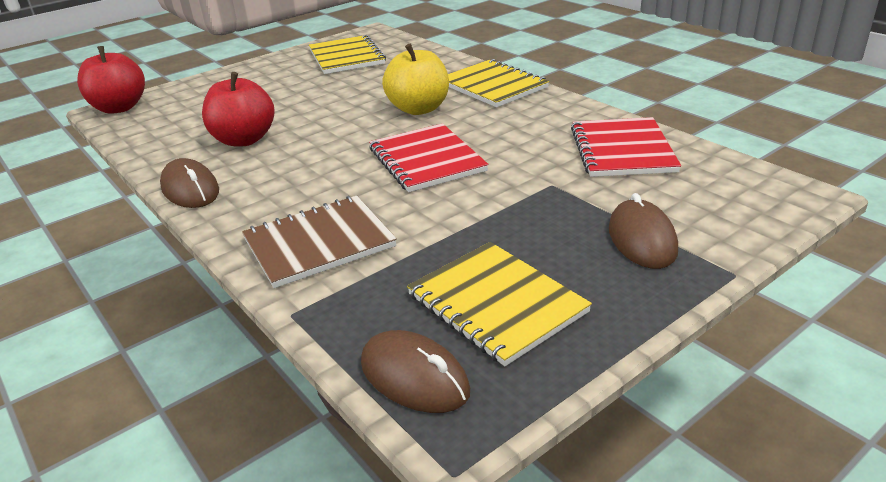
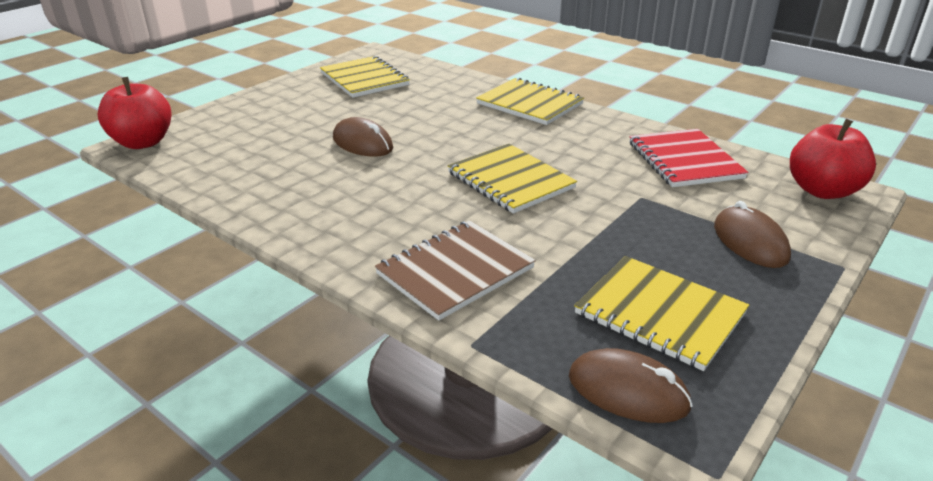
camera: 15 degrees left, 0 degrees up
brown mouse [160,158,219,208] -> brown mouse moved to [333,117,393,157]
red apple [202,72,275,146] -> red apple moved to [790,119,876,199]
red notebook [369,123,488,192] -> yellow notebook [447,144,577,214]
yellow apple [382,44,449,115] -> none

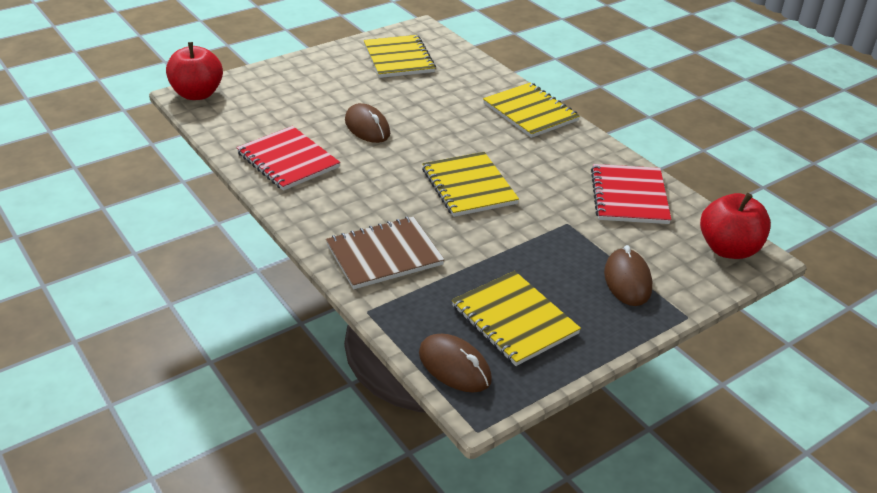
camera: 15 degrees right, 5 degrees up
none -> red notebook [236,126,340,191]

